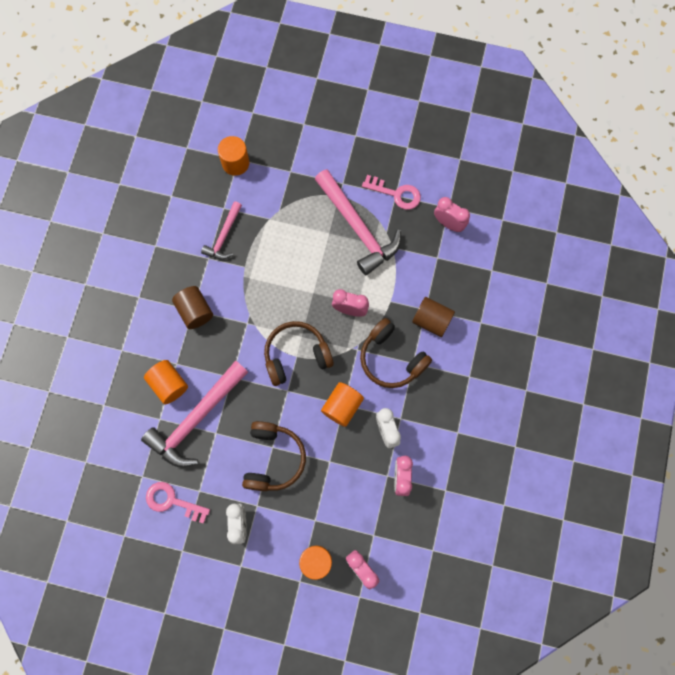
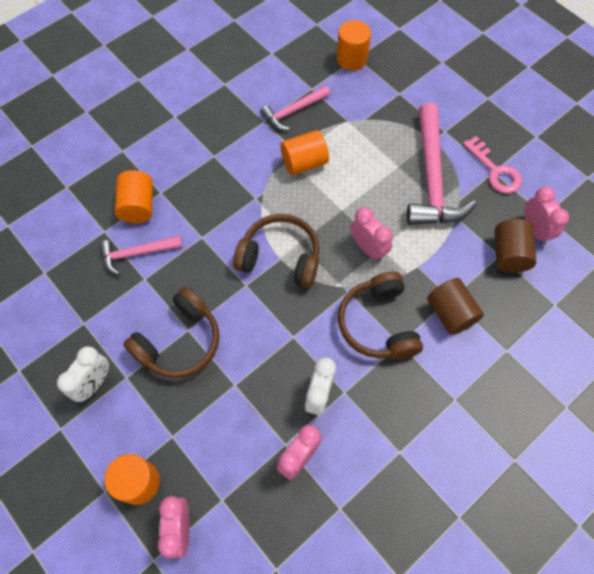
camera: 35 degrees right, 10 degrees down
pink hammer [141,361,248,467] -> pink hammer [100,235,183,275], size x0.55
pink key [146,482,210,524] -> none
brown cylinder [172,286,213,329] -> brown cylinder moved to [495,219,536,273]
orange cylinder [321,382,364,427] -> orange cylinder moved to [280,130,329,175]

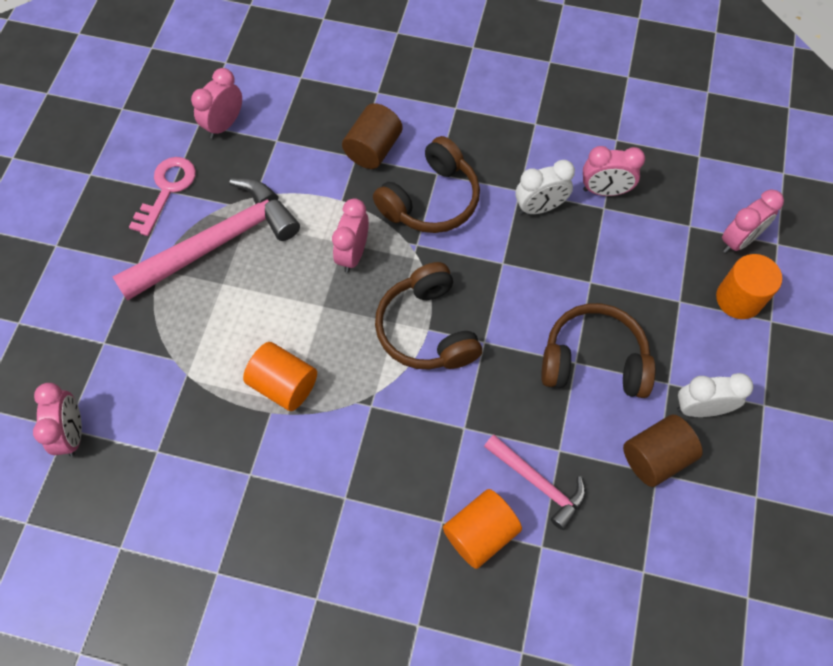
camera: 125 degrees left, 0 degrees up
pink hammer [260,85,330,130] -> none
orange cylinder [337,20,371,71] -> pink clock [33,383,82,457]
brown cylinder [495,219,536,273] -> brown cylinder moved to [623,415,703,487]

